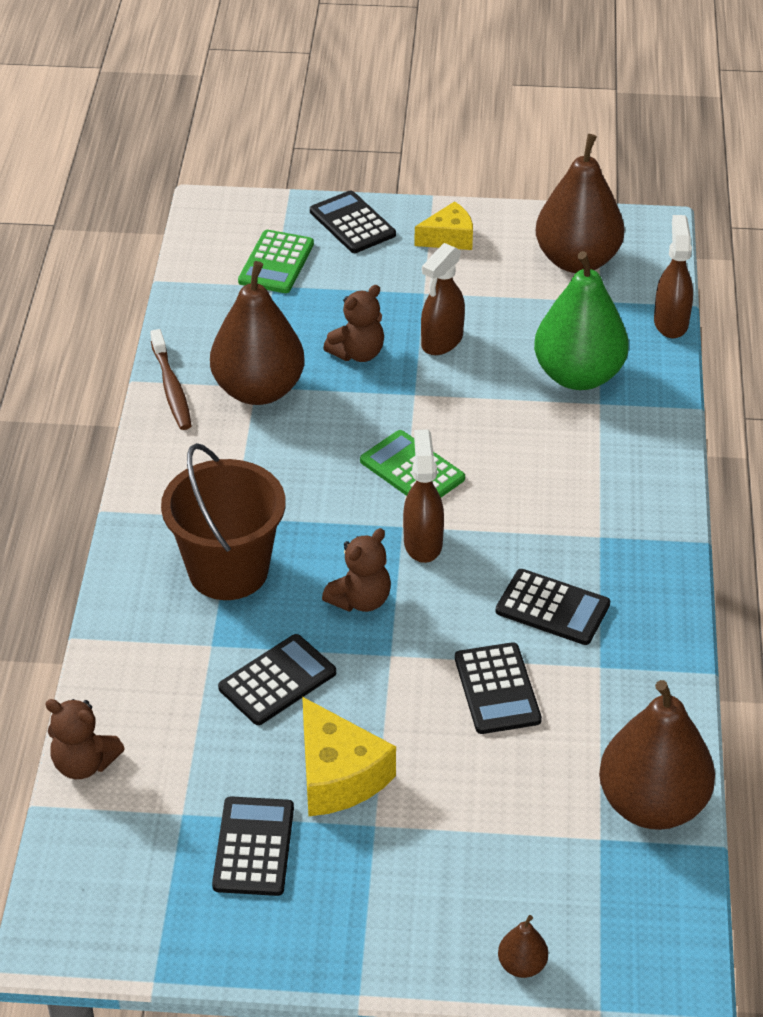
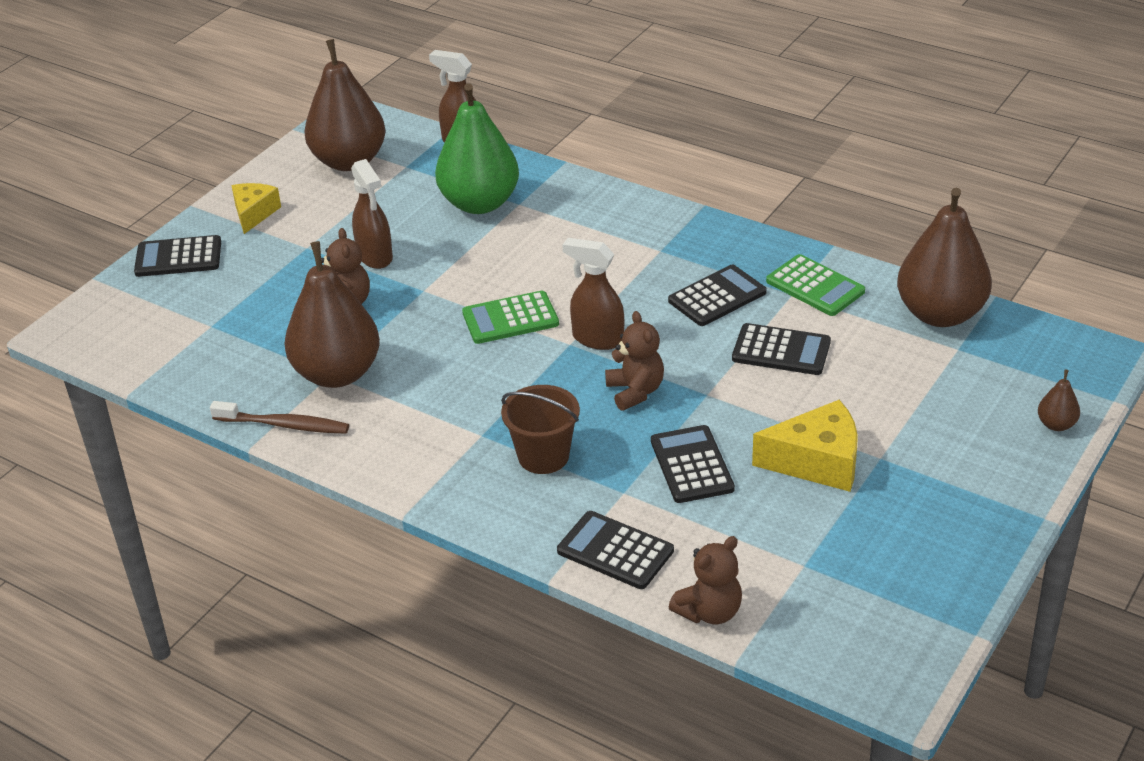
camera: 60 degrees left, 5 degrees down
brown bucket [161,443,286,600] -> brown bucket [501,385,580,474], size x0.66
black calculator [212,796,294,896] -> black calculator moved to [557,511,674,589]
green calculator [238,230,314,293] -> green calculator moved to [766,254,865,316]

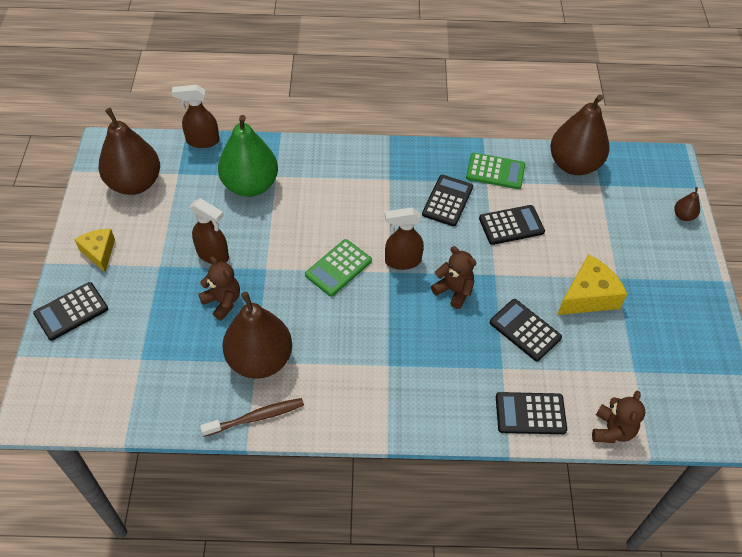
camera: 35 degrees left, 15 degrees up
brown bucket [501,385,580,474] -> none

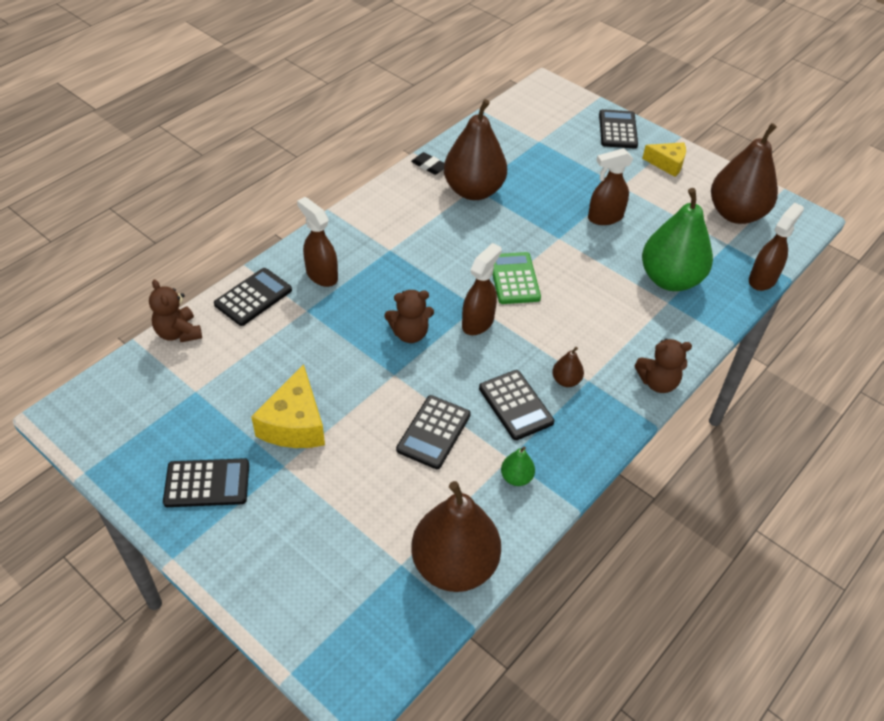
camera: 130 degrees right, 5 degrees down
brown teddy bear [198,257,240,321] -> brown teddy bear moved to [634,339,692,393]
brown toothbrush [200,398,304,437] -> black eraser [411,152,444,175]
green calculator [466,152,525,189] -> green pear [501,446,535,486]
black calculator [490,299,562,361] -> black calculator moved to [163,458,249,507]
brown pear [674,187,700,221] -> brown pear moved to [552,347,584,387]
none -> brown spray bottle [297,197,338,287]

